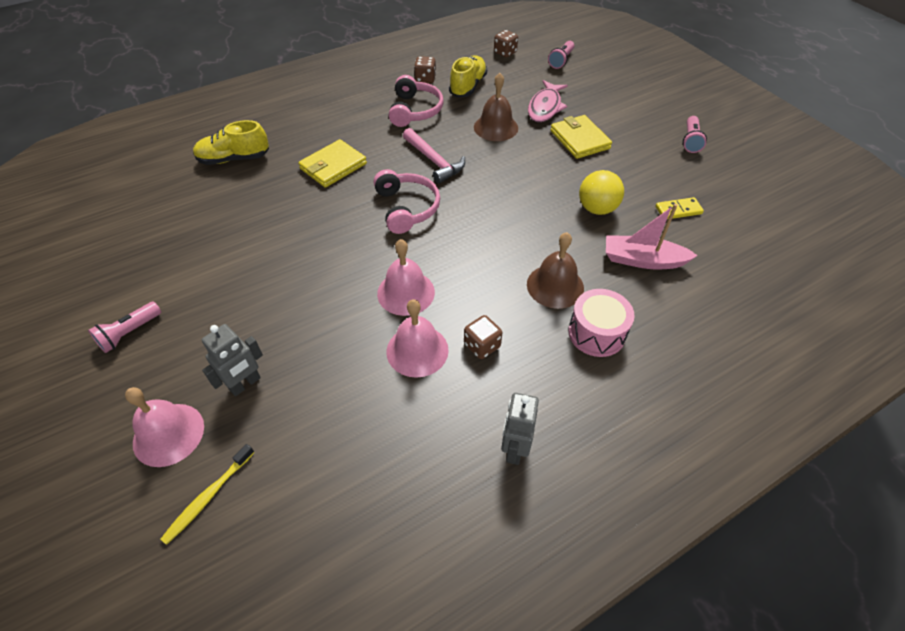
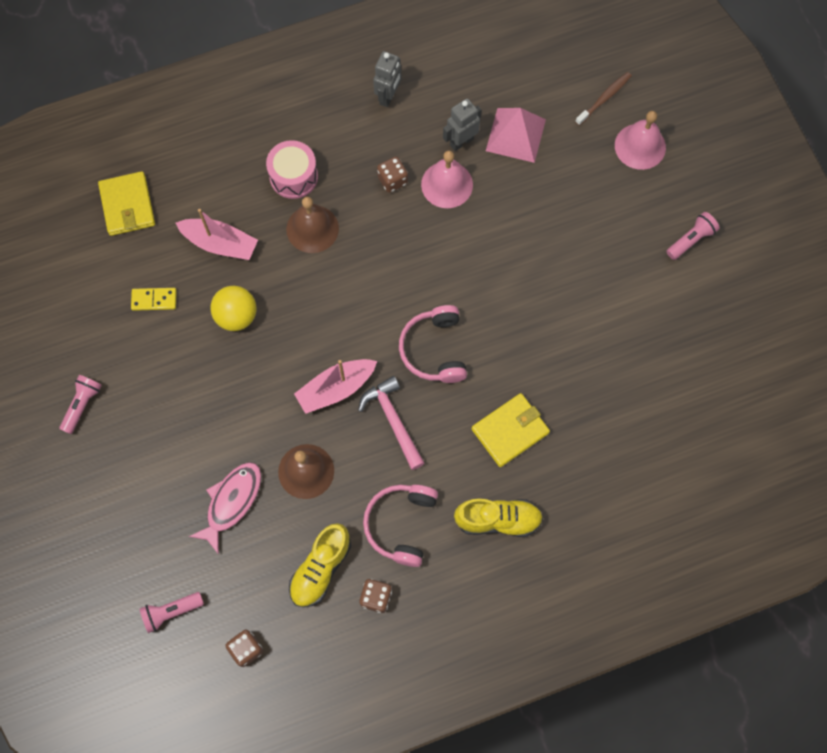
camera: 170 degrees left, 20 degrees up
yellow toothbrush [160,444,255,545] -> brown toothbrush [575,72,632,126]
yellow shoe [193,120,269,165] -> yellow shoe moved to [454,498,543,537]
grey robot [202,324,263,396] -> grey robot moved to [443,98,482,151]
pink bell [377,239,435,316] -> none
pink flashlight [548,41,574,69] -> pink flashlight turned 150 degrees counterclockwise [139,592,204,633]
yellow wallet [550,115,612,159] -> yellow wallet moved to [98,171,155,236]
none -> pink boat [294,359,377,414]
none -> pink pyramid [486,108,546,163]

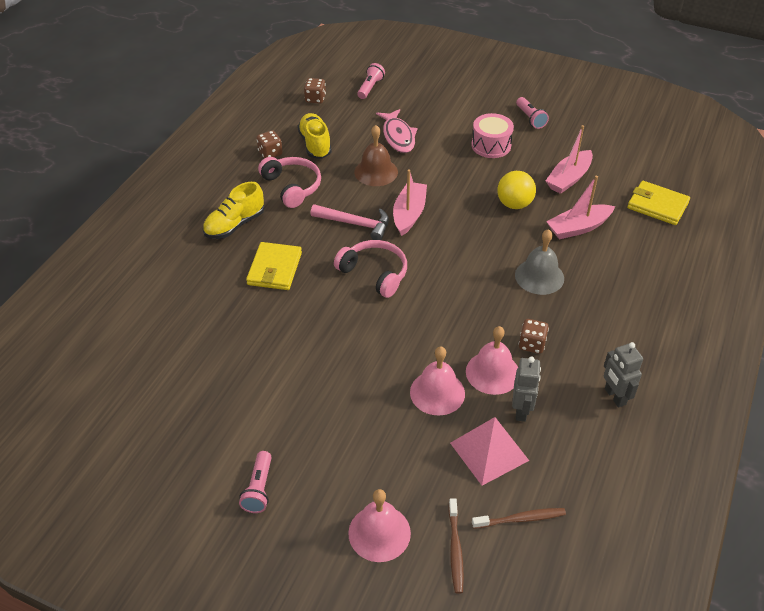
camera: 135 degrees right, 25 degrees down
yellow domino [131,288,177,311] -> pink boat [546,125,593,194]
pink drum [266,140,318,199] -> pink drum moved to [472,113,514,158]
brown bell [286,197,339,253] -> grey bell [515,229,564,295]
none -> pink bell [410,346,465,416]
none -> brown toothbrush [472,508,566,529]

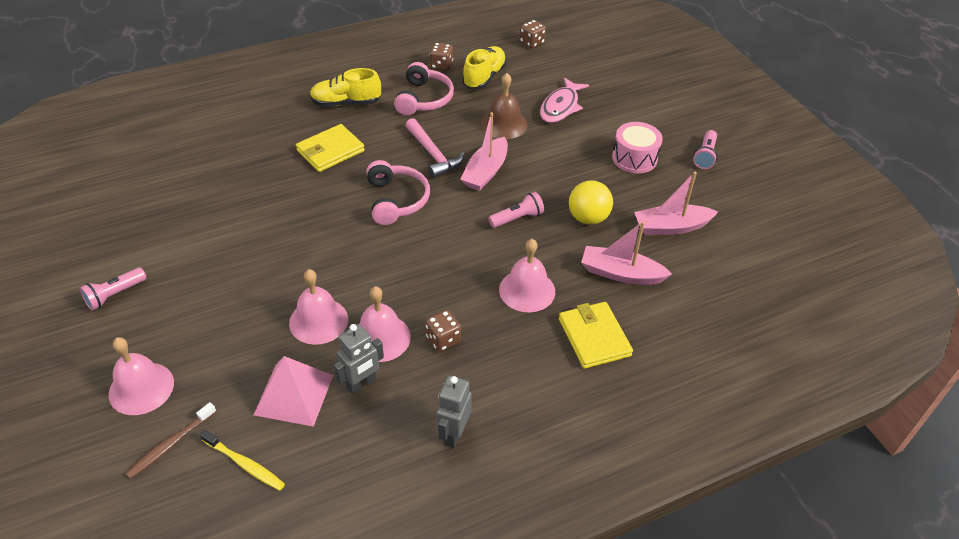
camera: 40 degrees right, 0 degrees up
pink flashlight [357,63,385,99] -> pink flashlight moved to [488,192,544,228]
pink boat [393,169,427,236] -> pink boat turned 150 degrees clockwise [460,112,508,191]
brown toothbrush [472,508,566,529] -> yellow toothbrush [200,430,285,491]
grey bell [515,229,564,295] -> pink bell [499,239,555,312]
yellow wallet [627,181,690,225] -> yellow wallet moved to [559,302,633,369]

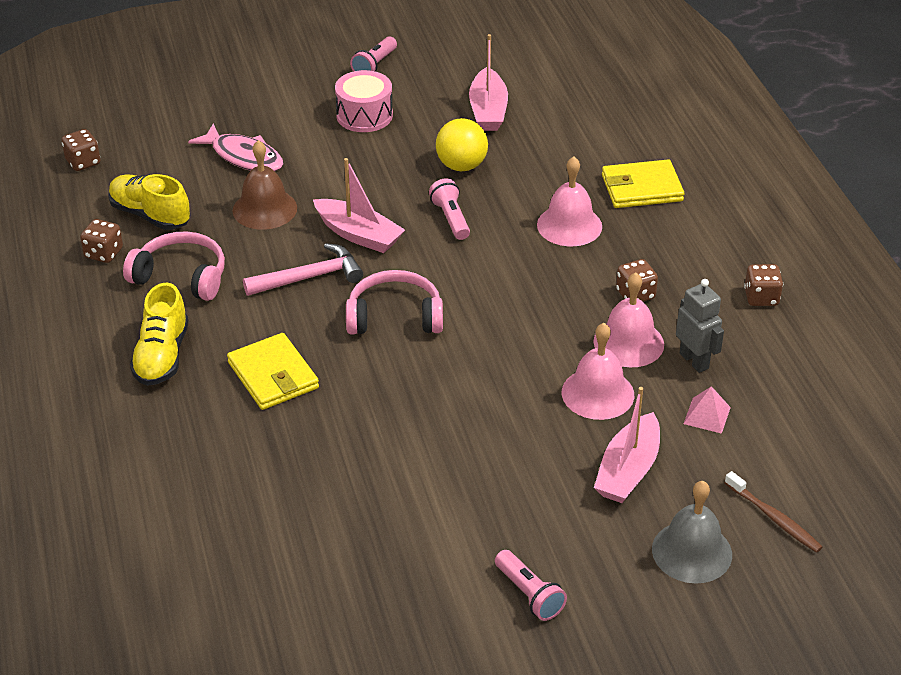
camera: 80 degrees left, 5 degrees down
pink bell [109,337,174,415] -> grey bell [652,481,732,584]
yellow toothbrush [200,430,285,491] -> none
pink pyramid [254,356,333,427] -> pink pyramid [683,386,731,434], size x0.54
grey robot [436,375,472,448] -> brown dice [744,264,783,306]
pink boat [581,221,672,285] -> pink boat moved to [594,387,660,503]
pink flashlight [693,130,717,169] -> pink flashlight turned 90 degrees clockwise [350,37,397,72]

